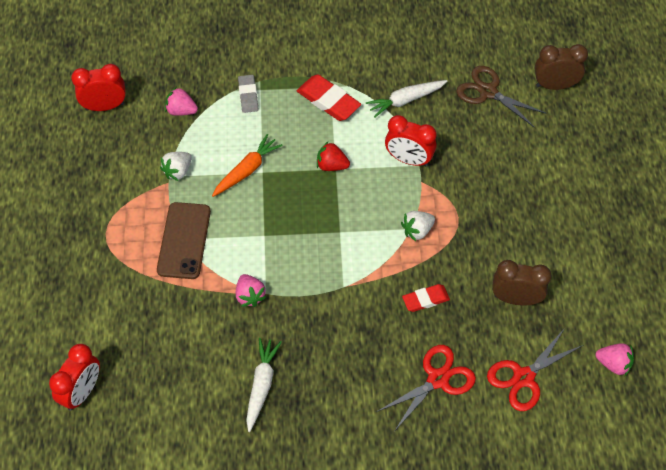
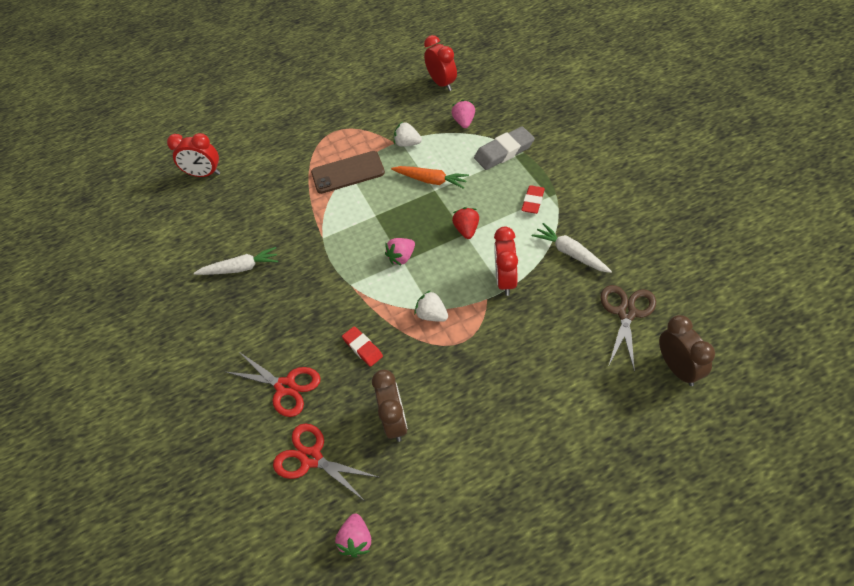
camera: 75 degrees right, 5 degrees down
pink strawberry [236,274,266,307] -> pink strawberry moved to [385,238,415,266]
grey eraser [238,75,259,113] -> grey eraser [474,127,535,170], size x1.59
red eraser [297,74,361,121] -> red eraser [521,185,545,214], size x0.63

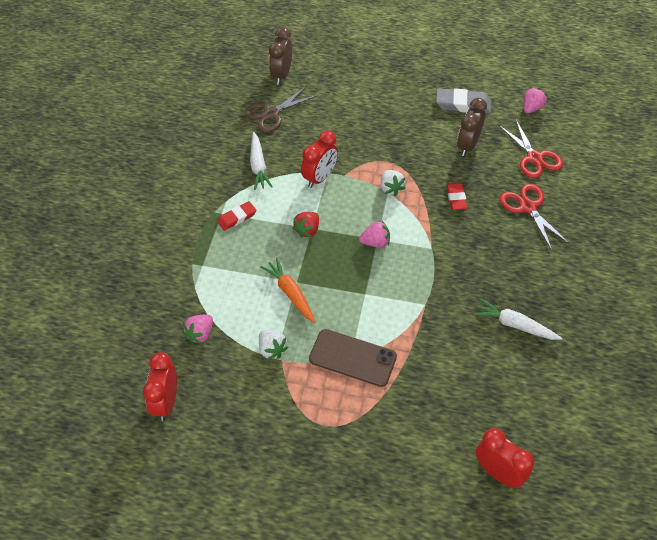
camera: 150 degrees left, 0 degrees up
grey eraser [474,127,535,170] -> grey eraser moved to [436,88,491,114]

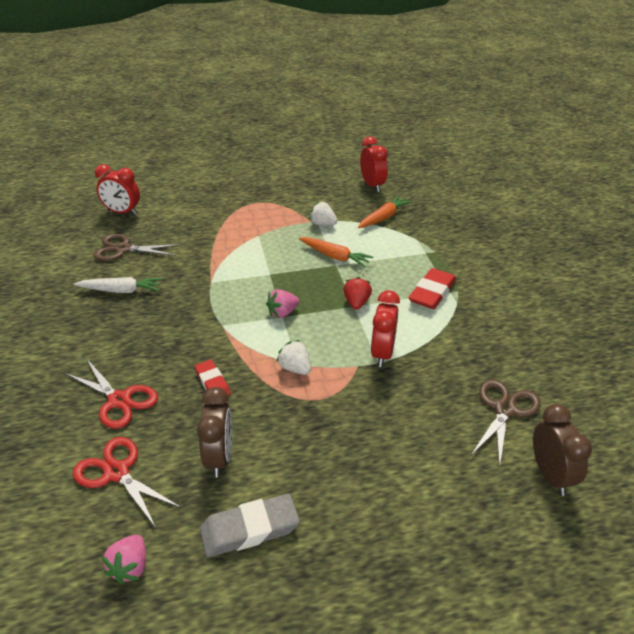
camera: 155 degrees right, 15 degrees down
pink strawberry [183,315,213,344] -> orange carrot [358,196,412,228]
red eraser [217,201,256,231] -> red eraser [409,268,456,309], size x1.59
white carrot [250,132,272,190] -> none
brown phone [309,329,397,387] -> none
none -> brown scissors [93,234,181,261]

